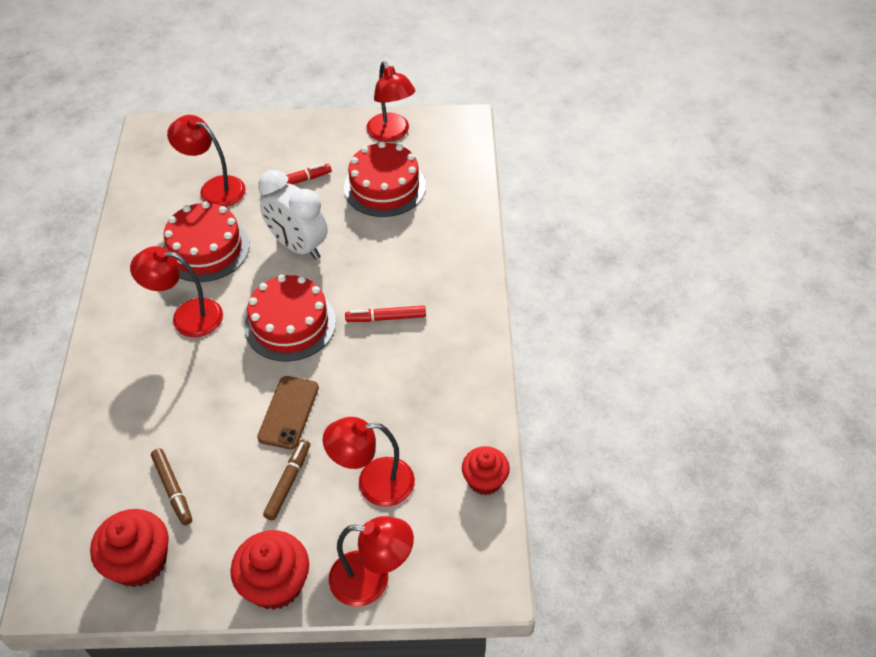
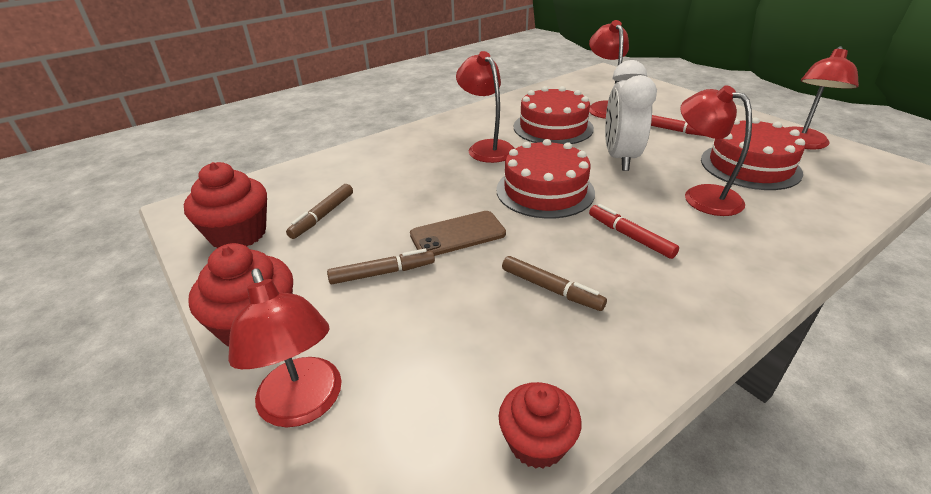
camera: 55 degrees right, 15 degrees down
red lamp [323,417,415,507] -> red lamp moved to [680,85,752,216]
none -> brown marker [502,256,607,311]

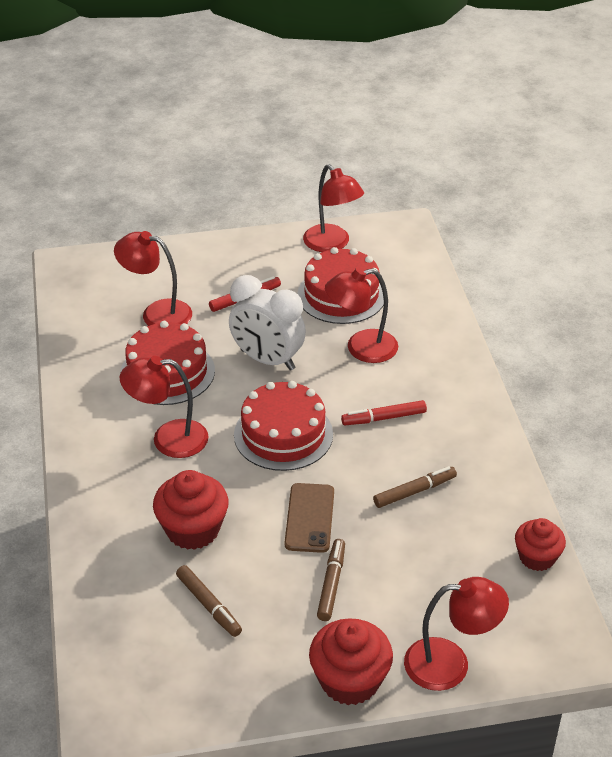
camera: 65 degrees left, 5 degrees up
red cupcake [184,162,267,248] -> red cupcake moved to [153,470,229,550]

